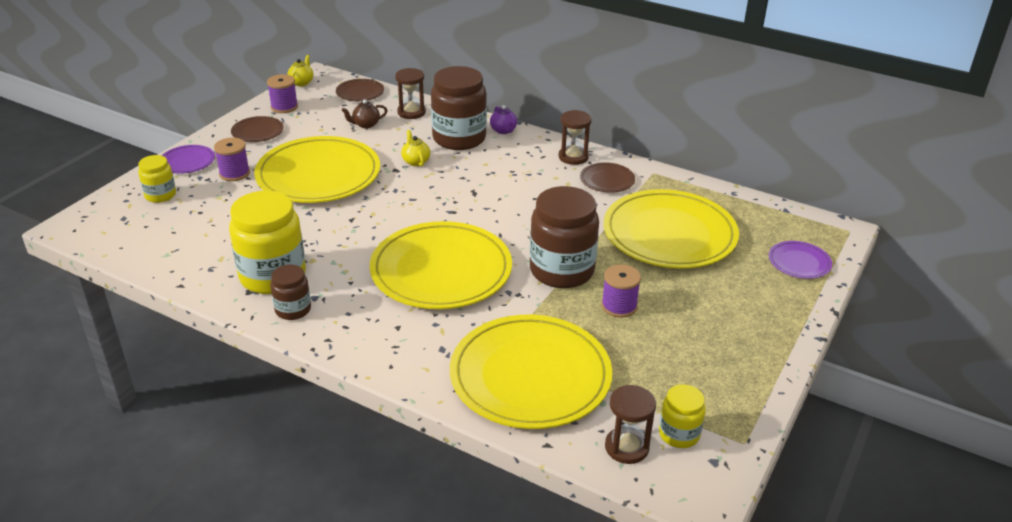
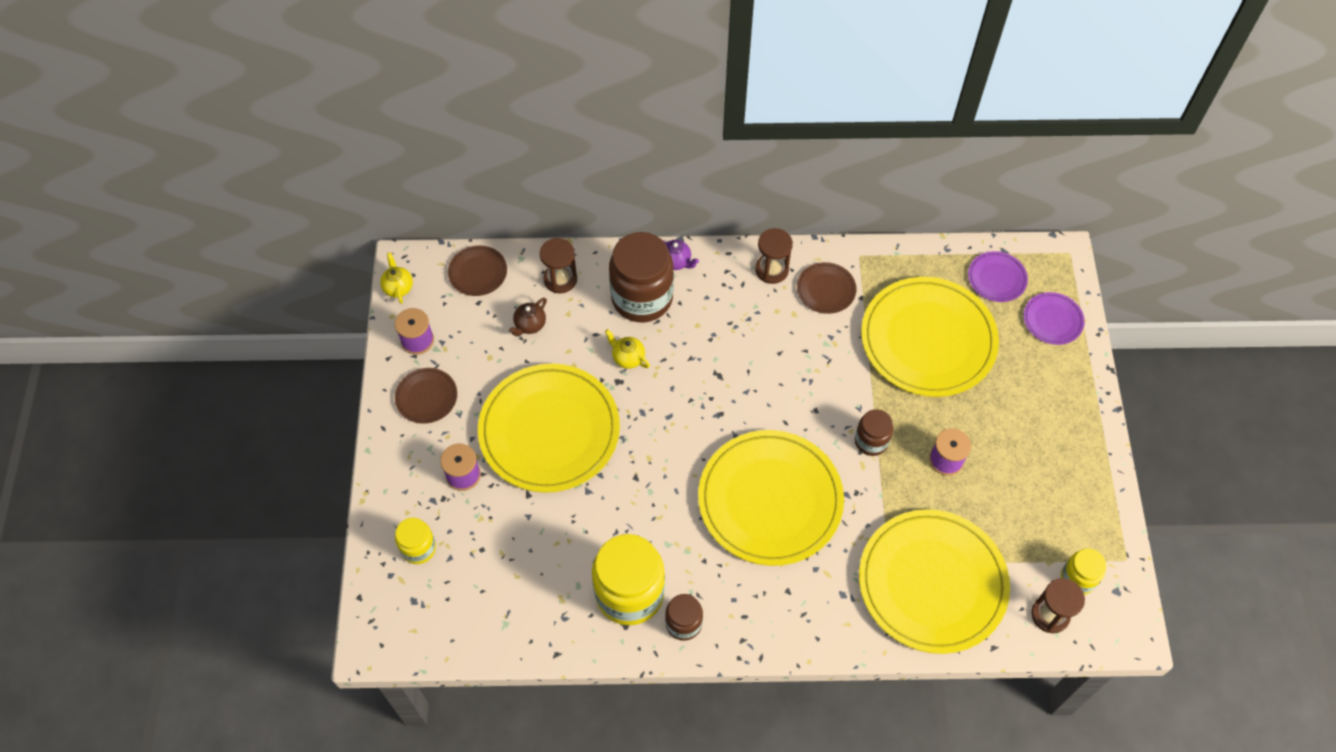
camera: 30 degrees left, 25 degrees up
purple plate [162,145,215,174] -> purple plate moved to [968,251,1028,302]
brown jar [530,186,599,288] -> brown jar [855,409,893,456], size x0.52

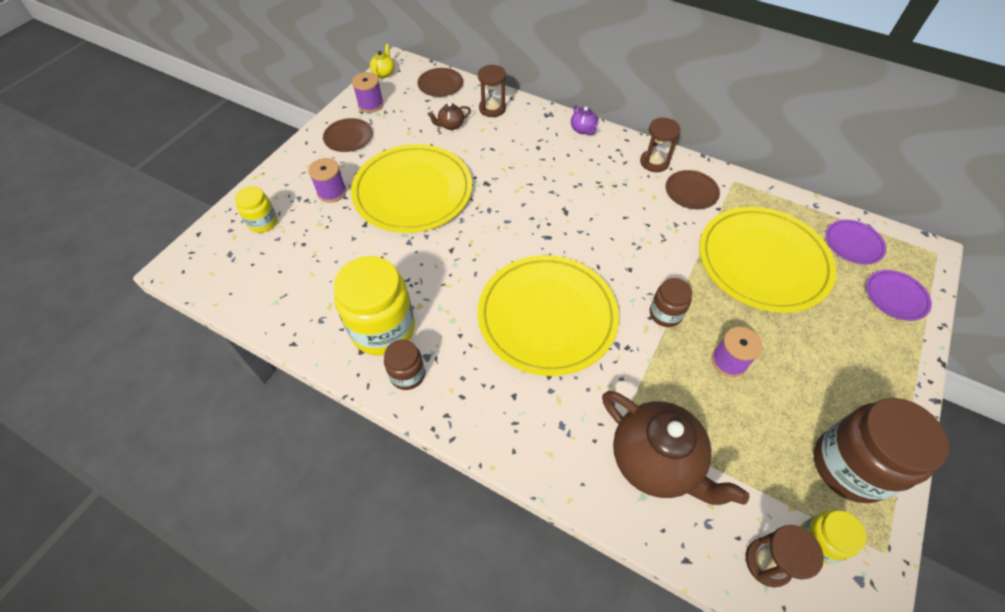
camera: 30 degrees right, 5 degrees down
yellow teapot [605,329,650,369] -> none
brown jar [609,232,674,322] -> brown jar moved to [814,398,949,503]
yellow plate [859,509,1010,654] -> brown teapot [602,391,749,505]

